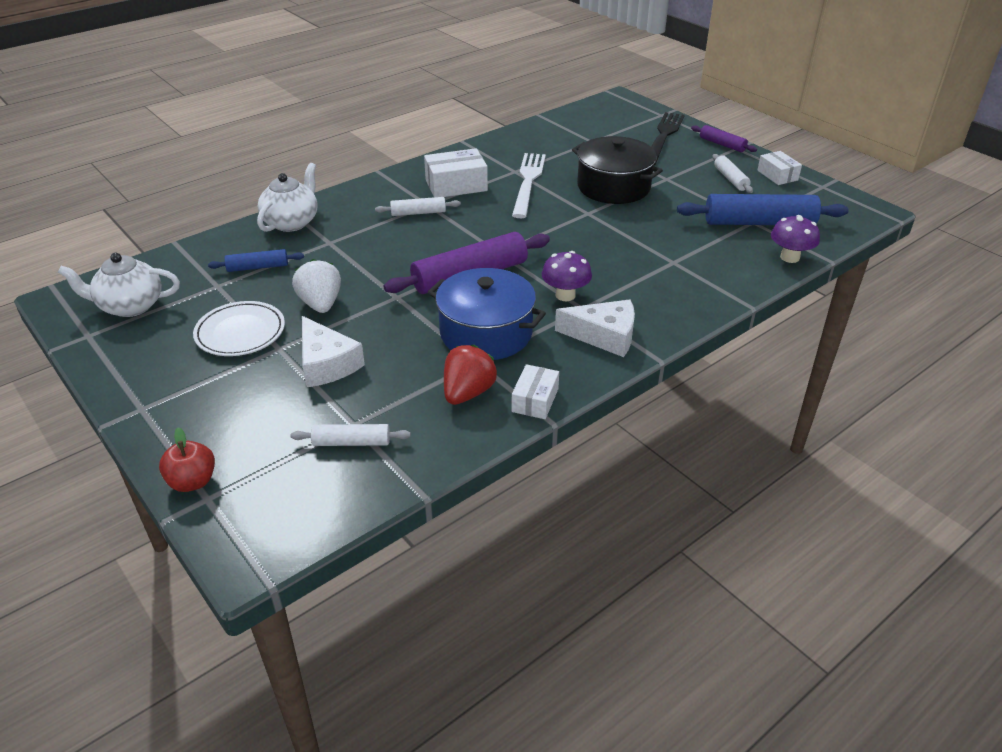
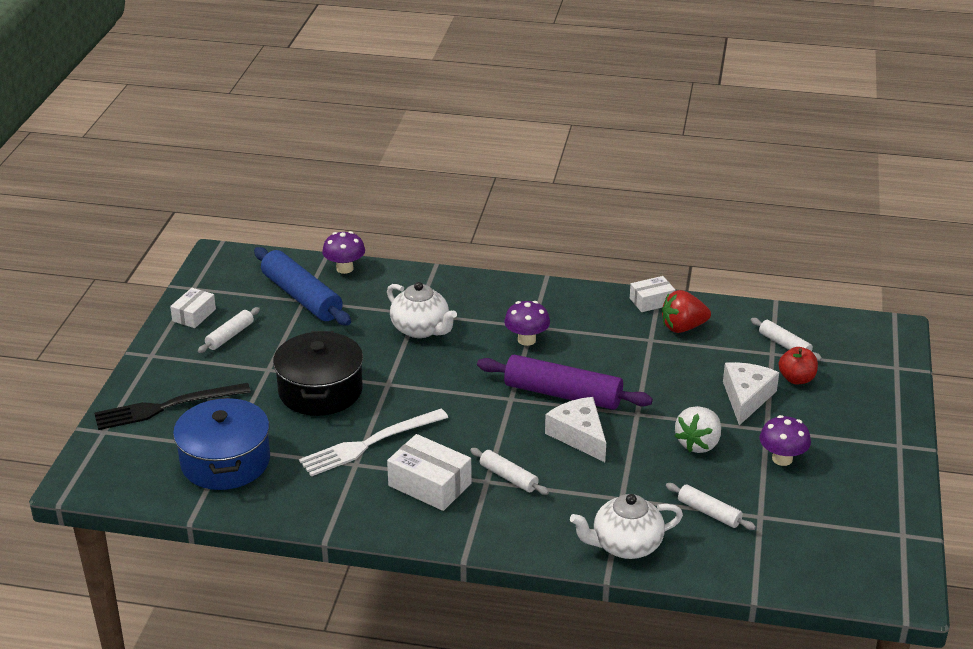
camera: 130 degrees left, 5 degrees down
white teapot [58,253,180,317] -> white teapot moved to [387,282,457,338]
red apple [159,427,215,492] -> red apple moved to [779,347,818,384]
white plate [193,301,285,356] -> purple mushroom [759,415,811,466]
blue rolling pin [208,249,304,272] -> white rolling pin [666,483,756,530]
blue pot [428,268,546,360] -> blue pot moved to [173,397,270,490]
white cheese [555,300,635,357] -> white cheese moved to [545,397,606,462]
purple rolling pin [691,125,757,152] -> none

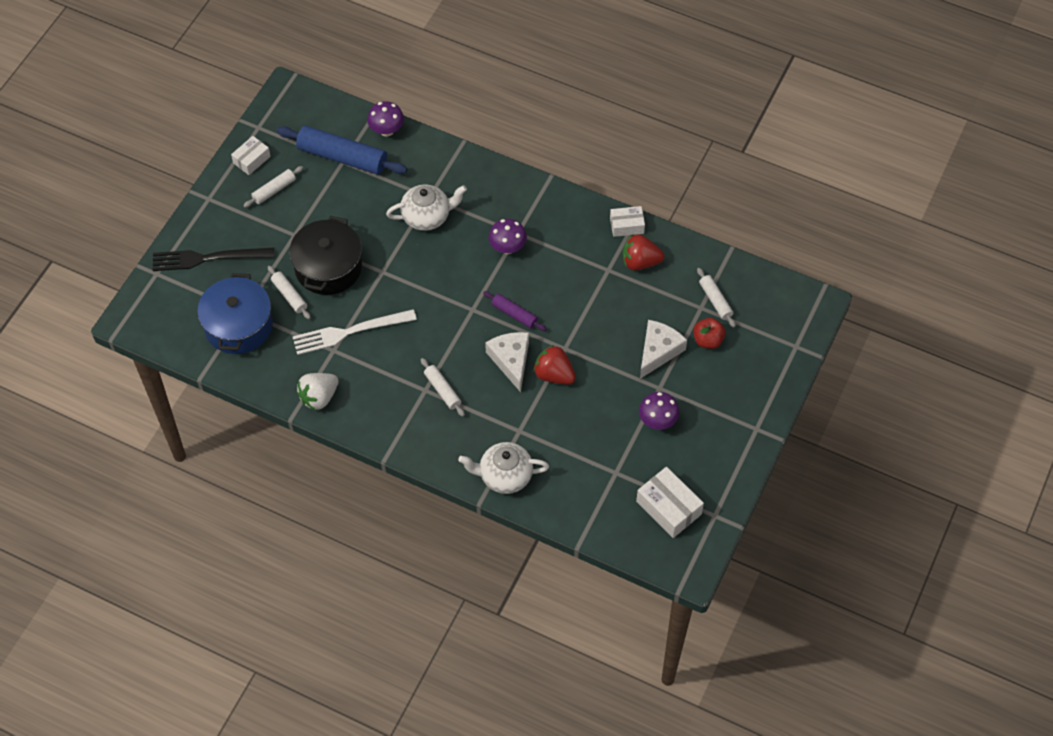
camera: 15 degrees right, 25 degrees up
blue rolling pin [254,247,351,326] -> blue rolling pin turned 45 degrees counterclockwise [277,126,407,175]
white teapot [387,282,457,338] -> white teapot turned 75 degrees counterclockwise [386,184,467,231]
white box [387,434,472,511] -> white box moved to [636,467,704,538]
purple rolling pin [477,355,653,410] -> purple rolling pin [483,291,546,331], size x0.52
white rolling pin [666,483,756,530] -> white rolling pin moved to [268,266,311,319]
white strawberry [675,406,721,453] -> white strawberry moved to [297,373,339,410]
none -> red strawberry [533,345,576,385]

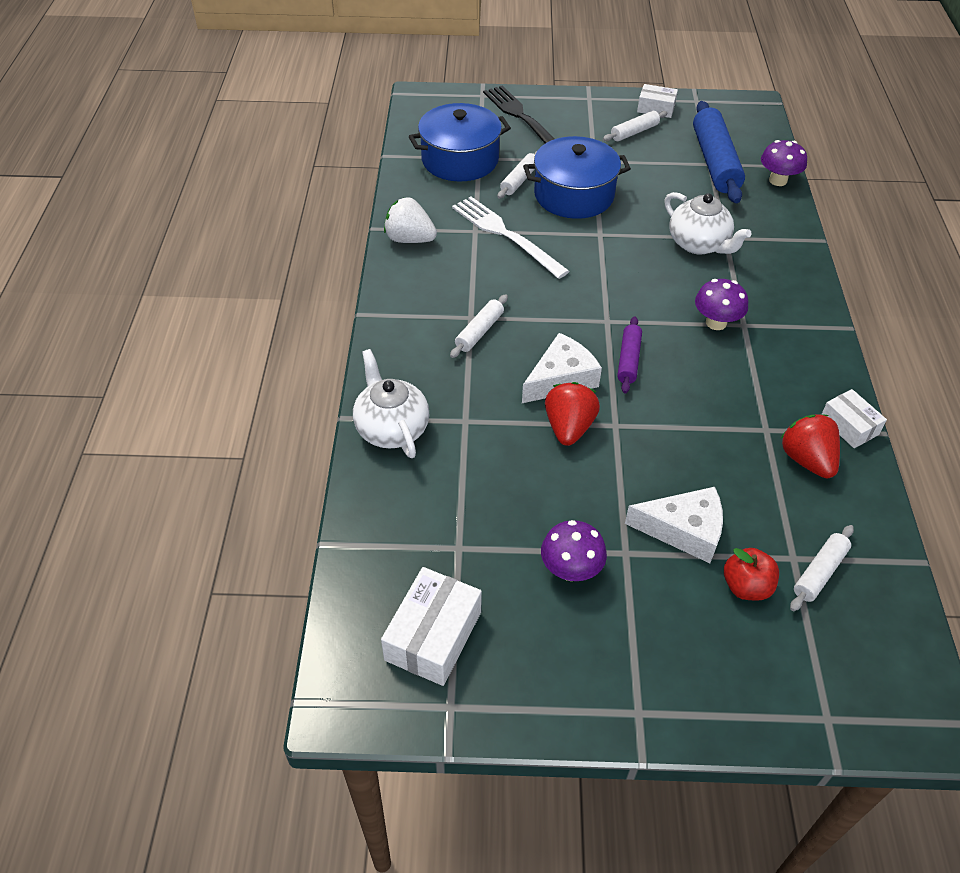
camera: 65 degrees right, 10 degrees down
white rolling pin [243,166,303,208] -> white rolling pin turned 60 degrees counterclockwise [603,111,667,141]
black pot [289,216,362,295] -> blue pot [523,136,631,219]

